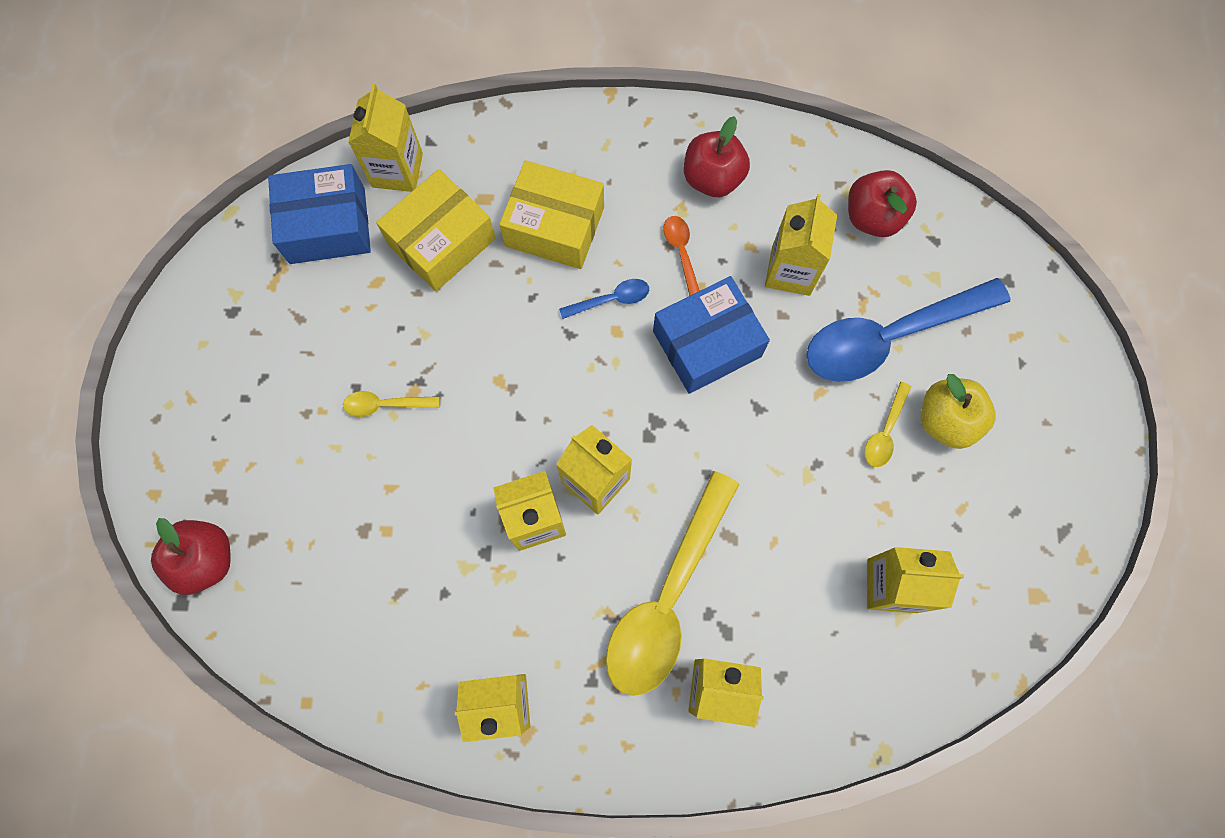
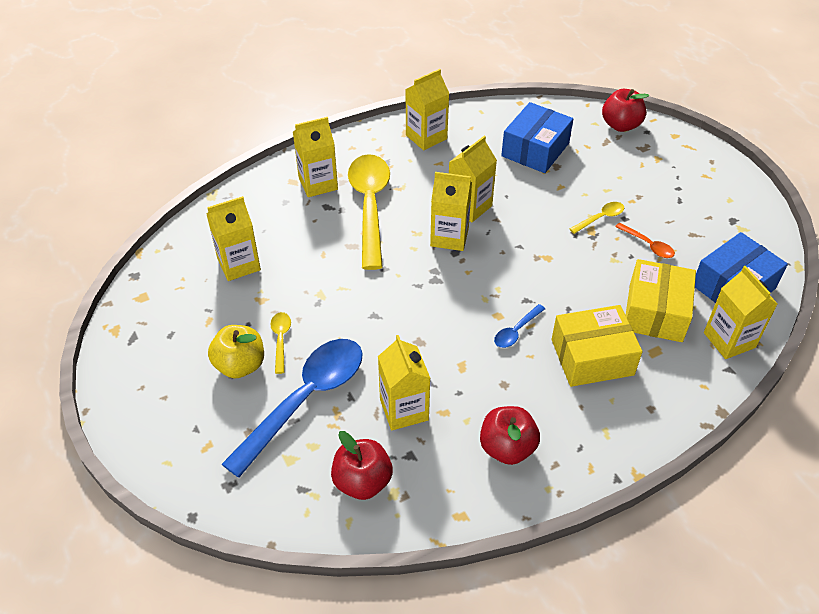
camera: 150 degrees right, 25 degrees down
blue box [653,276,770,394] -> blue box moved to [501,102,573,173]
orange spoon [663,216,700,296] -> orange spoon moved to [615,223,675,258]

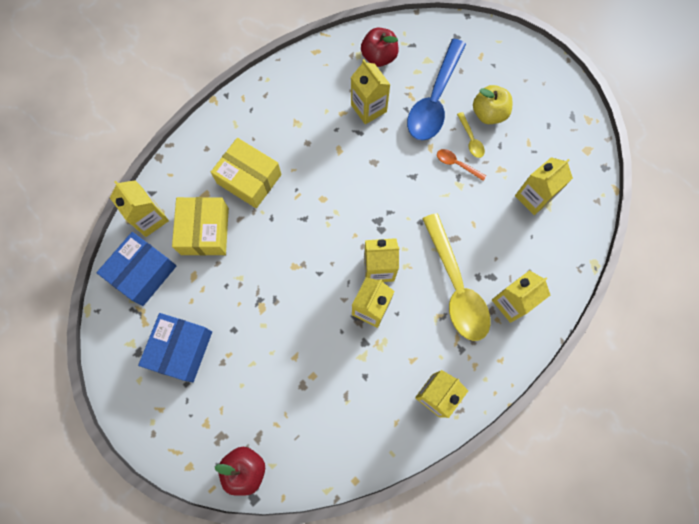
camera: 165 degrees right, 25 degrees up
red apple [480,406,540,465] -> none
blue spoon [494,304,545,348] -> none
blue box [501,102,573,173] -> blue box moved to [138,313,212,382]
yellow box [552,305,643,387] -> yellow box turned 60 degrees clockwise [211,138,282,208]
yellow spoon [570,202,624,234] -> none
orange spoon [615,223,675,258] -> orange spoon moved to [437,149,486,181]

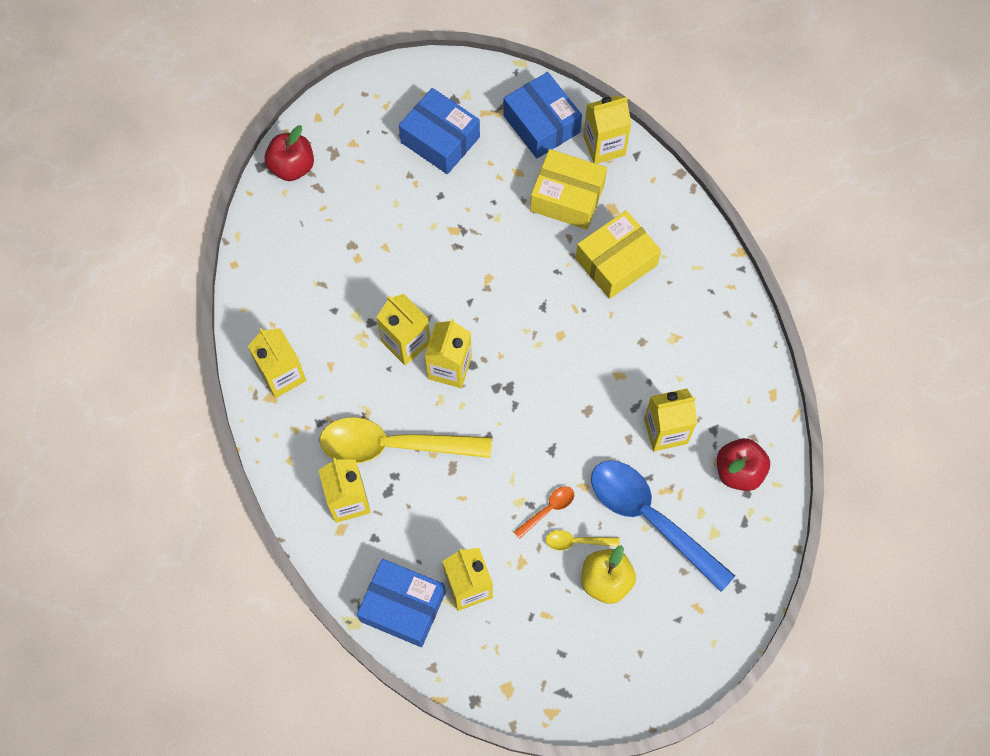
camera: 110 degrees right, 5 degrees down
none -> blue box [357,559,446,647]

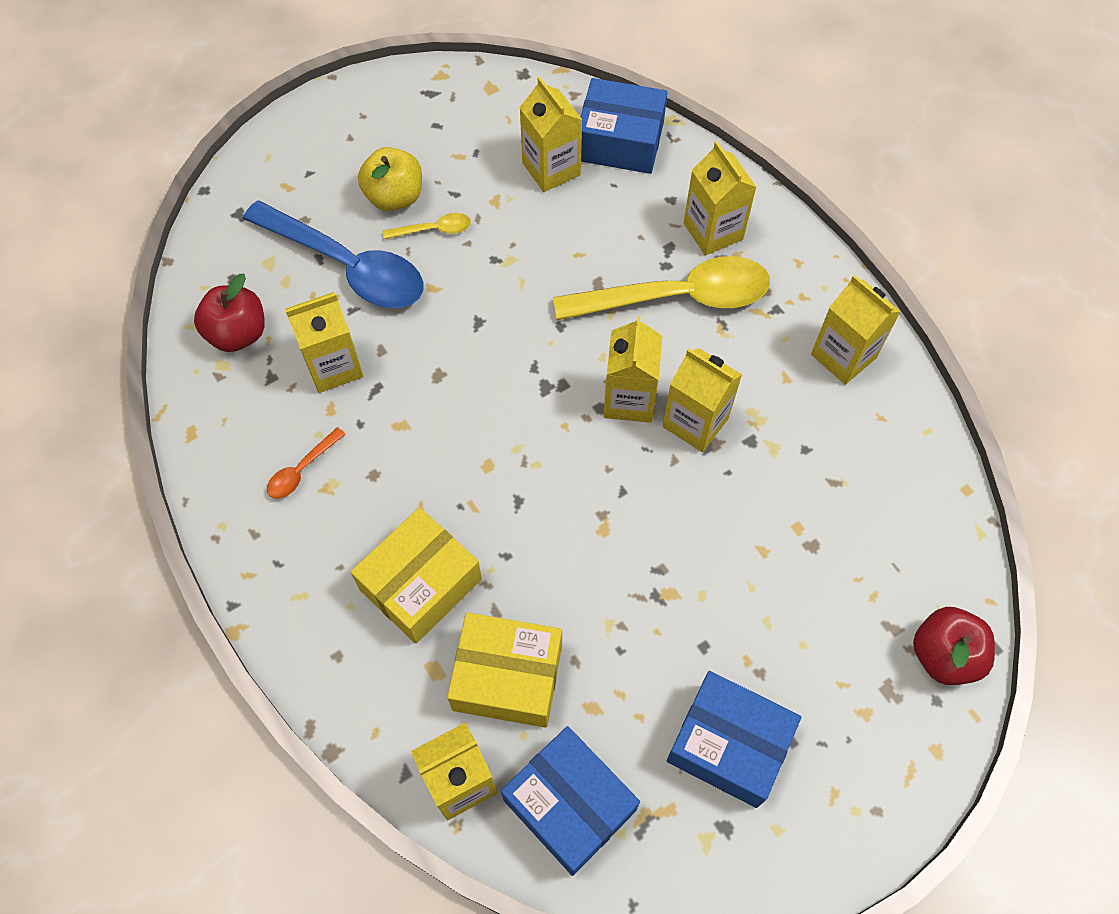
camera: 170 degrees right, 5 degrees down
orange spoon [514,486,574,539] -> orange spoon moved to [267,427,346,499]

